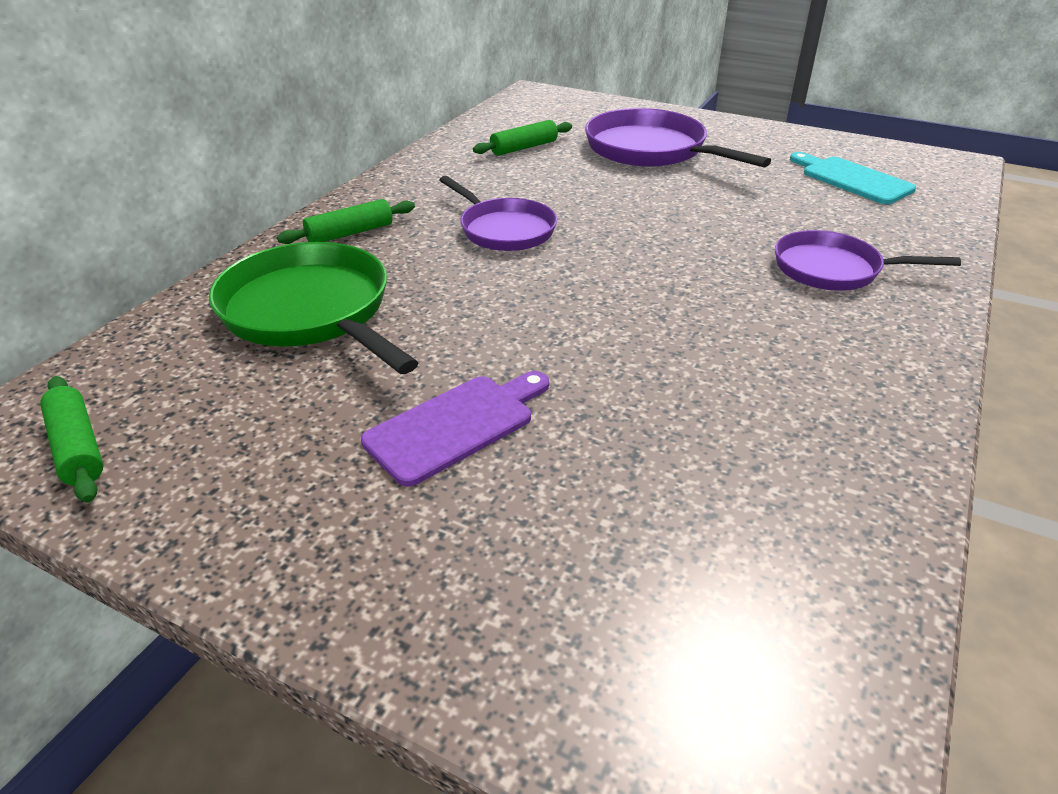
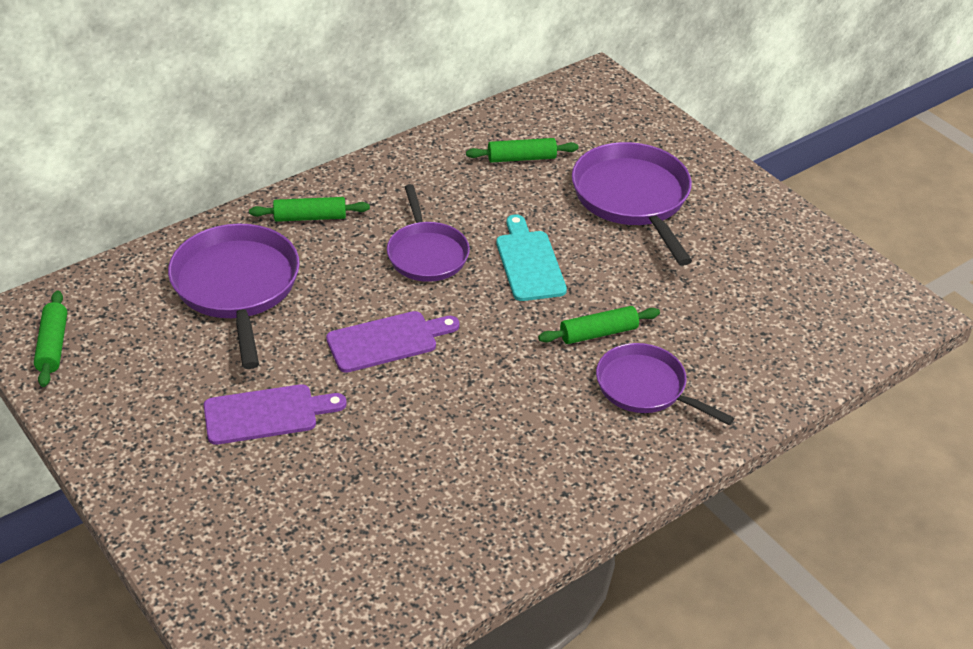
camera: 25 degrees right, 5 degrees up
green pan [209,242,419,374] -> purple pan [168,224,300,369]
turquoise cutting board [790,152,916,204] -> turquoise cutting board moved to [496,214,567,301]
none -> purple cutting board [326,311,460,373]
none -> green rolling pin [538,306,660,344]

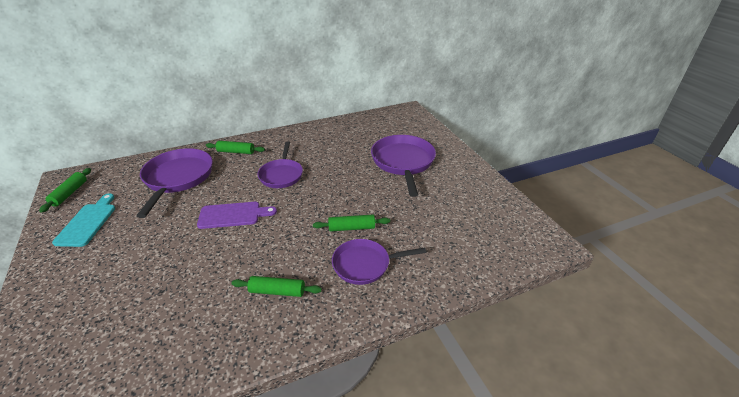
camera: 15 degrees right, 5 degrees down
purple cutting board [204,384,346,445] -> none
green rolling pin [466,138,578,163] -> green rolling pin moved to [231,276,322,297]
turquoise cutting board [496,214,567,301] -> turquoise cutting board moved to [52,193,115,247]
purple pan [596,343,734,425] -> purple pan turned 60 degrees counterclockwise [332,239,426,285]

